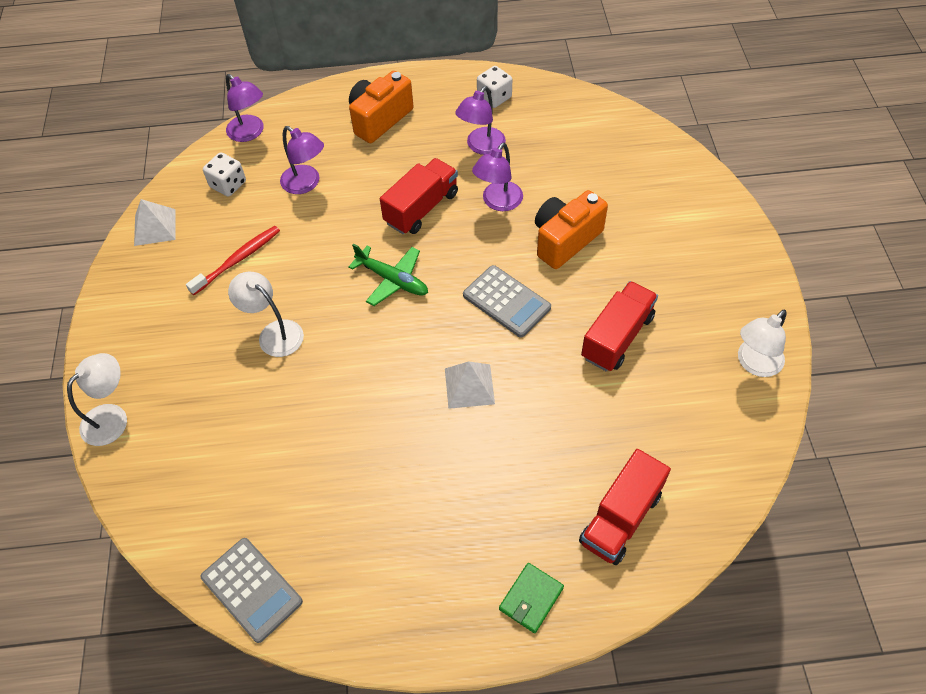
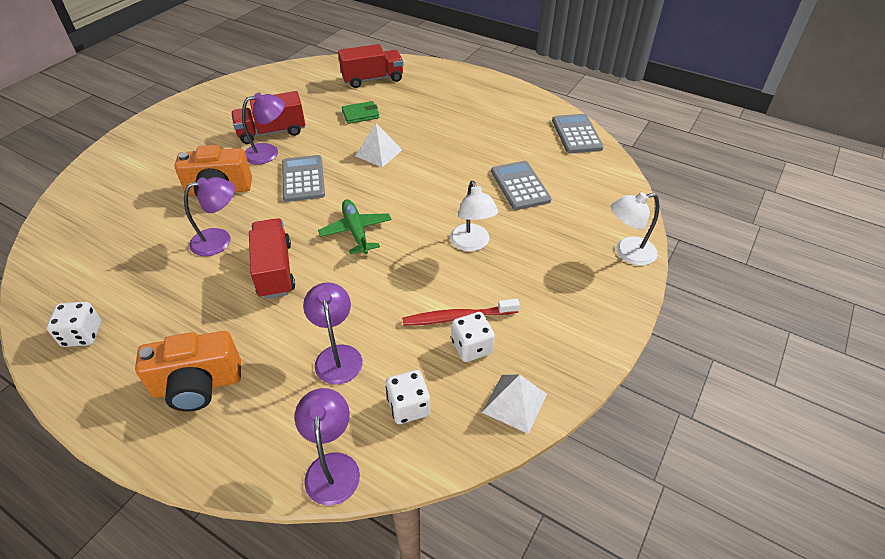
camera: 145 degrees left, 10 degrees down
red truck [380,158,458,234] -> red truck turned 90 degrees clockwise [249,218,295,299]
purple lamp [455,86,506,155] -> purple lamp moved to [242,93,285,165]
green wallet [499,563,564,633] -> green wallet moved to [342,101,379,124]
white lamp [738,310,787,377] -> none
none -> white dice [451,312,495,362]
none -> grey calculator [491,161,552,210]

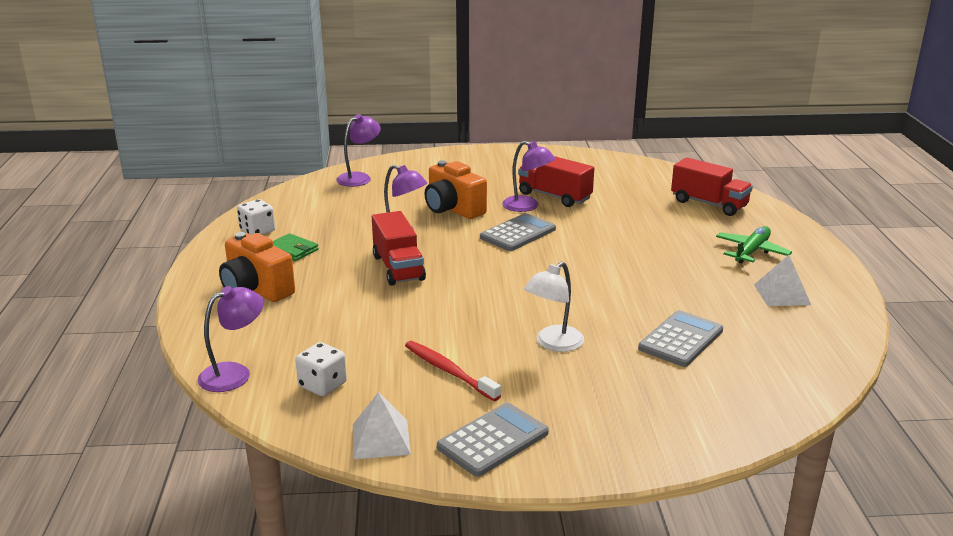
camera: 55 degrees right, 20 degrees down
red truck [249,218,295,299] -> red truck turned 120 degrees clockwise [372,211,426,286]
purple lamp [303,282,362,385] -> purple lamp moved to [336,114,381,187]
green plane [318,199,391,254] -> green plane moved to [716,226,792,263]
green wallet [342,101,379,124] -> green wallet moved to [273,233,319,261]
white pyramid [355,123,402,167] -> white pyramid moved to [754,255,811,306]
white dice [451,312,495,362] -> none
grey calculator [552,114,604,153] -> grey calculator moved to [437,402,549,477]
white lamp [611,192,659,266] -> none

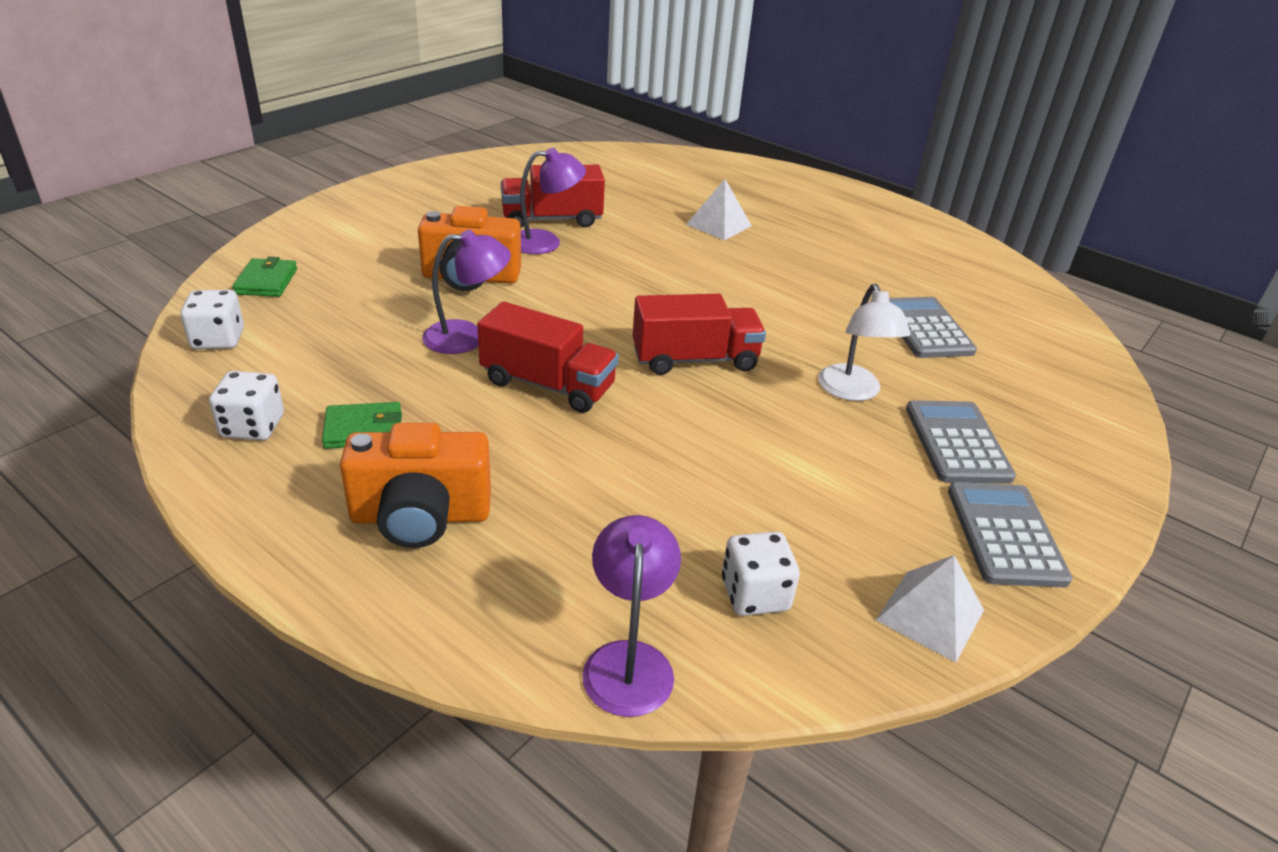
camera: 50 degrees left, 10 degrees up
purple lamp [336,114,381,187] -> green wallet [232,257,297,297]
red toothbrush [405,341,501,401] -> none
grey calculator [480,213,556,251] -> grey calculator moved to [906,400,1016,484]
red truck [671,157,753,216] -> red truck moved to [633,294,766,375]
green plane [716,226,792,263] -> none
white pyramid [754,255,811,306] -> white pyramid moved to [686,179,752,240]
none -> white dice [180,290,244,349]

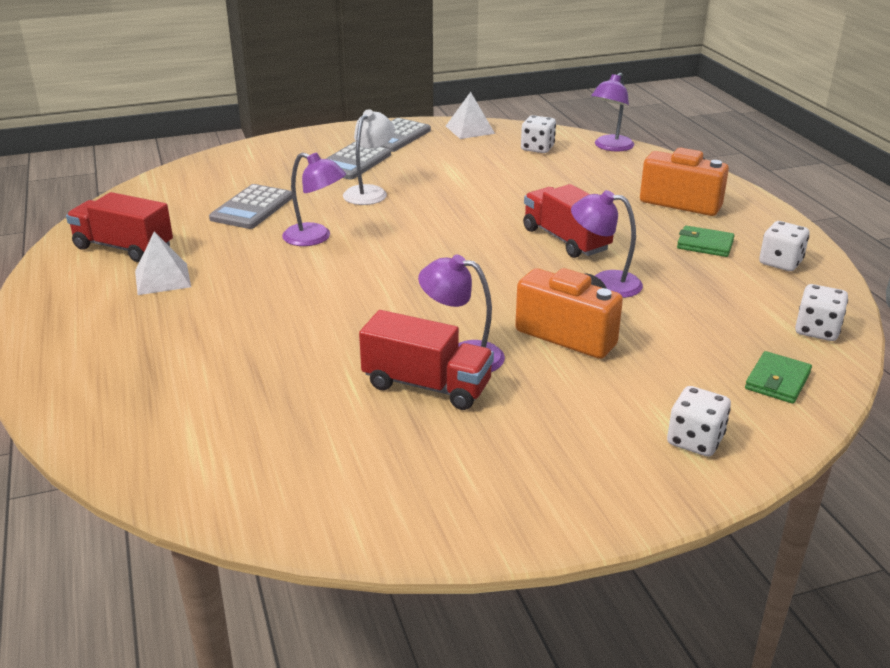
camera: 145 degrees left, 5 degrees down
red truck [633,294,766,375] -> red truck moved to [66,192,173,262]
white pyramid [686,179,752,240] -> white pyramid moved to [135,231,191,295]
none -> purple lamp [282,153,346,246]
none -> white dice [667,386,731,457]

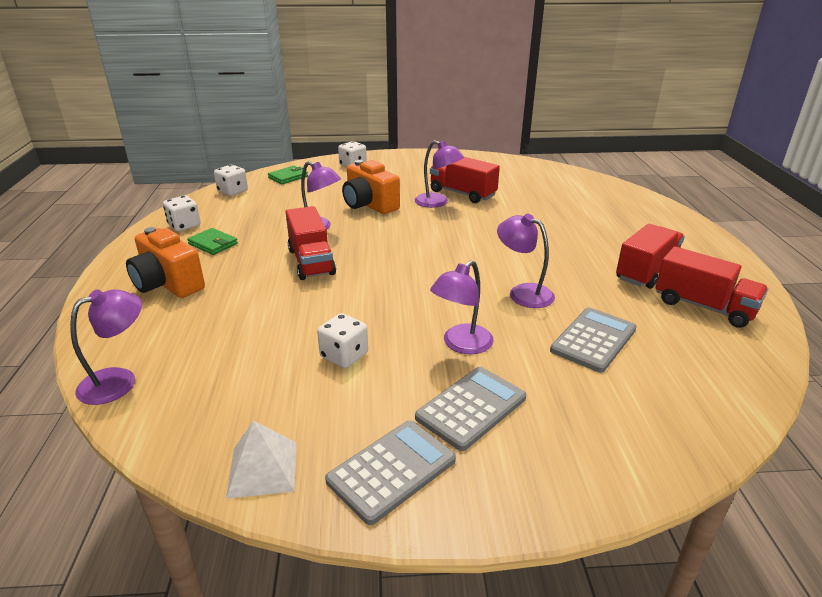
camera: 165 degrees left, 0 degrees up
white pyramid [135,231,191,295] -> red truck [616,224,685,289]
white lamp [343,109,395,205] -> purple lamp [430,260,493,355]
white dice [521,115,556,153] -> white dice moved to [317,313,368,368]

